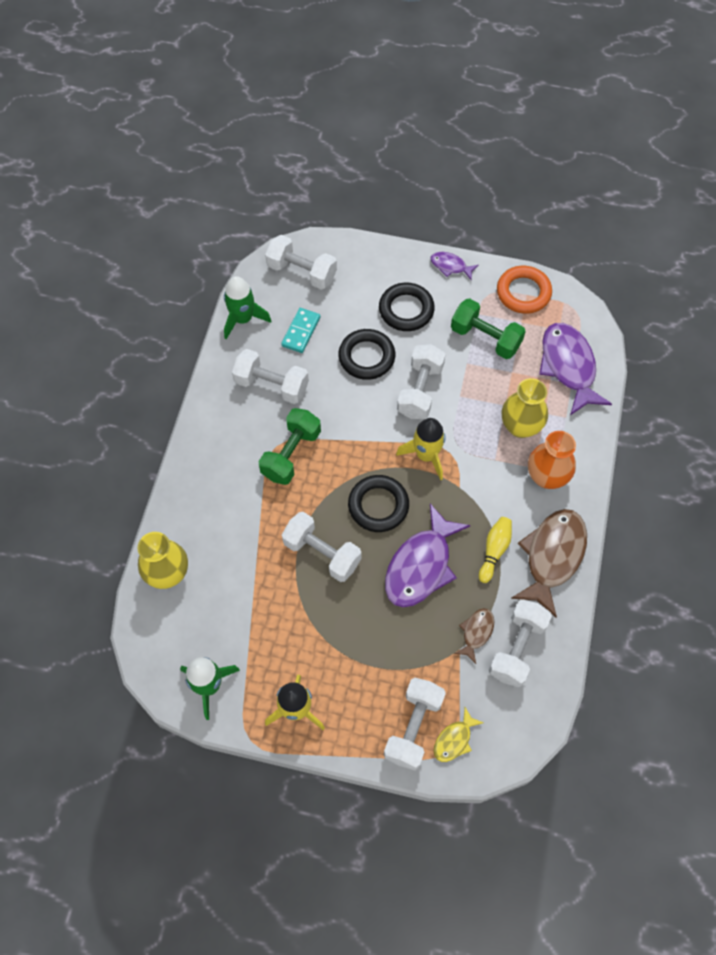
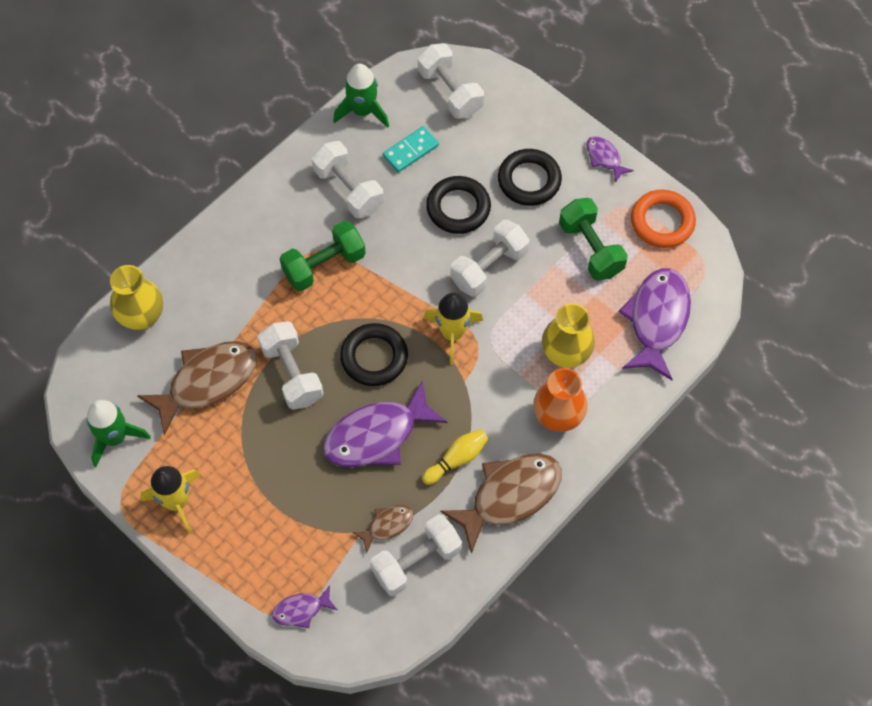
camera: 30 degrees right, 0 degrees up
white dumbbell [384,678,446,770] -> none
yellow fish [434,707,484,762] -> purple fish [272,585,337,628]
none -> brown fish [137,341,257,436]

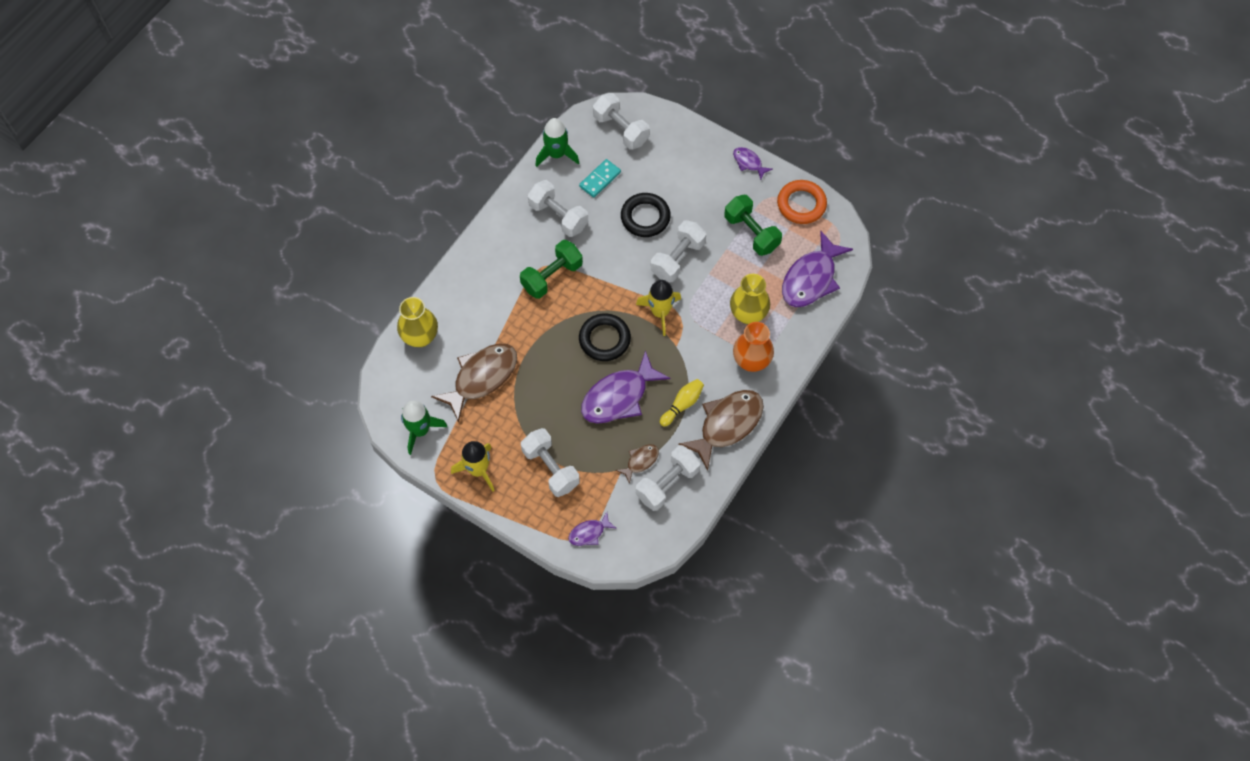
camera: 10 degrees left, 0 degrees up
white dumbbell [258,321,323,410] -> white dumbbell moved to [521,428,580,497]
black ring [498,149,562,206] -> none
purple fish [618,268,691,380] -> purple fish turned 150 degrees counterclockwise [782,231,853,307]

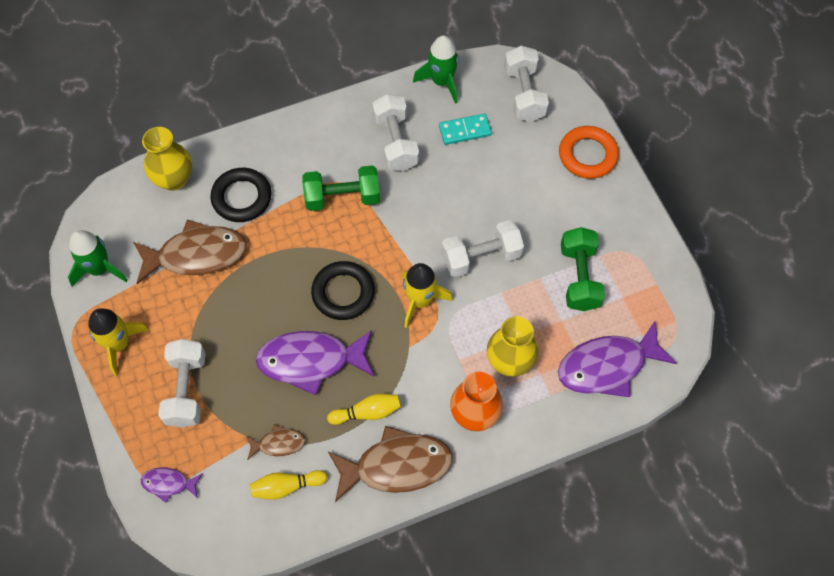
camera: 35 degrees right, 0 degrees up
black ring [621,193,671,237] -> black ring moved to [210,168,271,222]
white dumbbell [636,445,701,511] -> yellow bowling pin [250,470,327,500]
purple fish [733,147,773,180] -> none
orange ring [777,180,827,224] -> orange ring moved to [559,126,619,179]

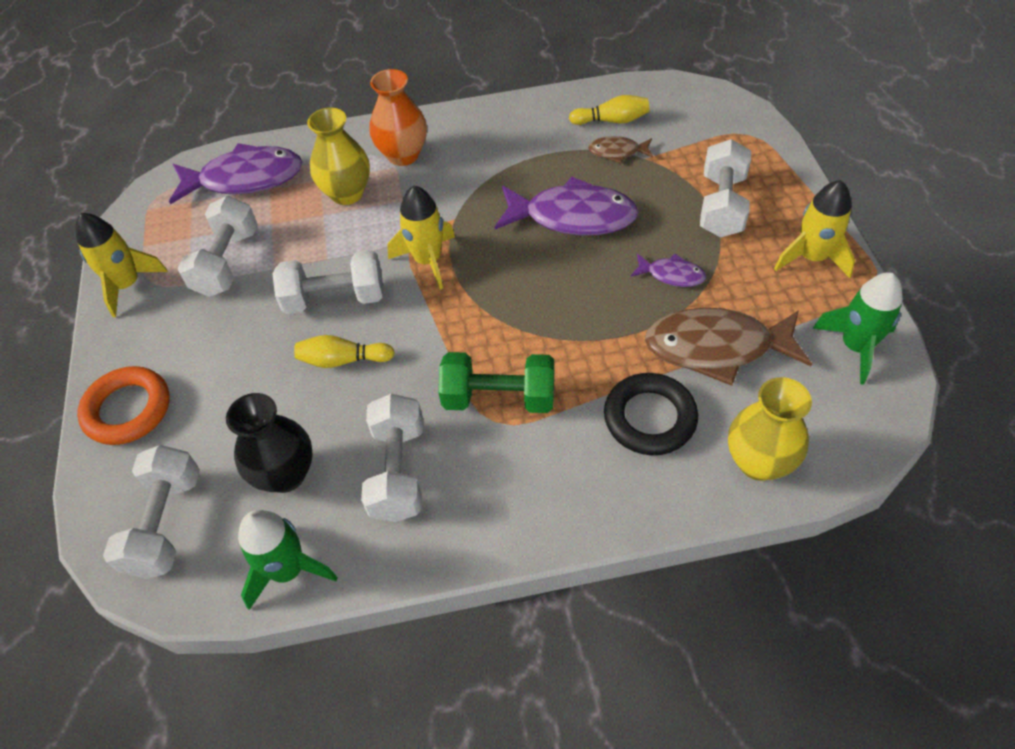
camera: 165 degrees left, 10 degrees down
purple fish [141,467,203,503] -> purple fish moved to [630,253,706,287]
black ring [311,261,375,320] -> none
yellow bowling pin [327,394,401,425] -> yellow bowling pin moved to [294,335,395,368]
brown fish [328,426,453,502] -> none
turquoise domino [439,114,492,145] -> black vase [226,393,313,493]
green dumbbell [561,227,605,311] -> white dumbbell [178,196,258,297]
none -> yellow rocket [76,213,168,317]

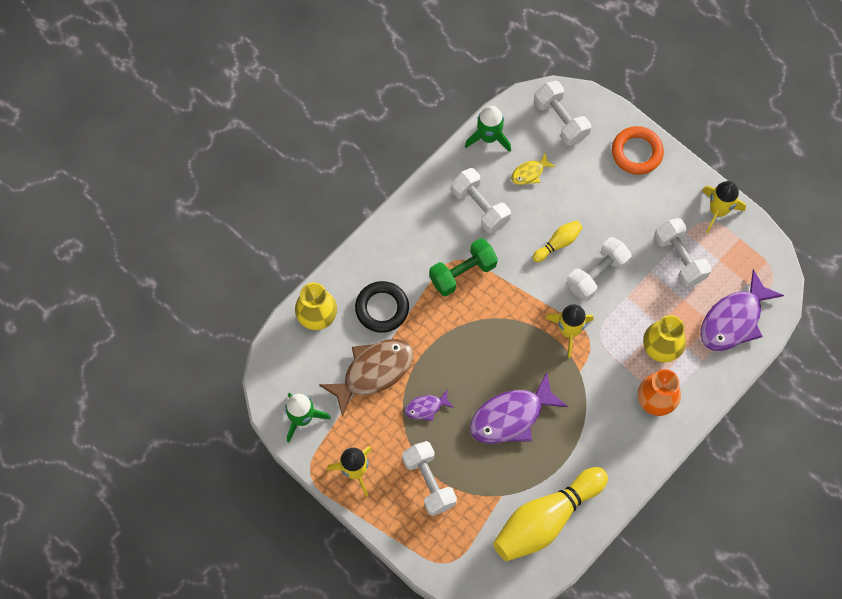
camera: 140 degrees right, 15 degrees up
black vase [226,393,313,493] -> yellow fish [511,153,556,185]
yellow bowling pin [569,95,649,125] -> yellow bowling pin [493,467,608,561], size x2.18
brown fish [588,136,654,164] -> none

